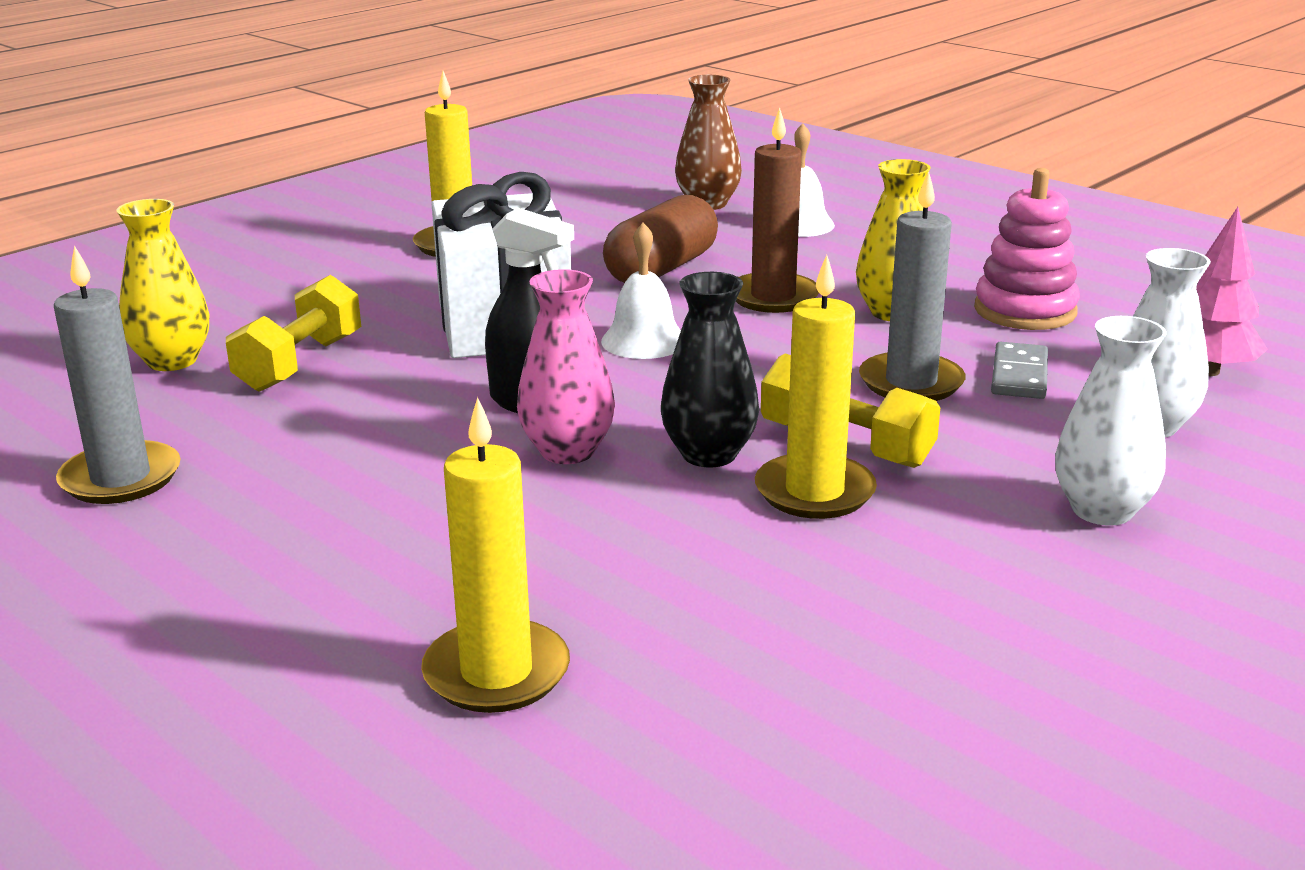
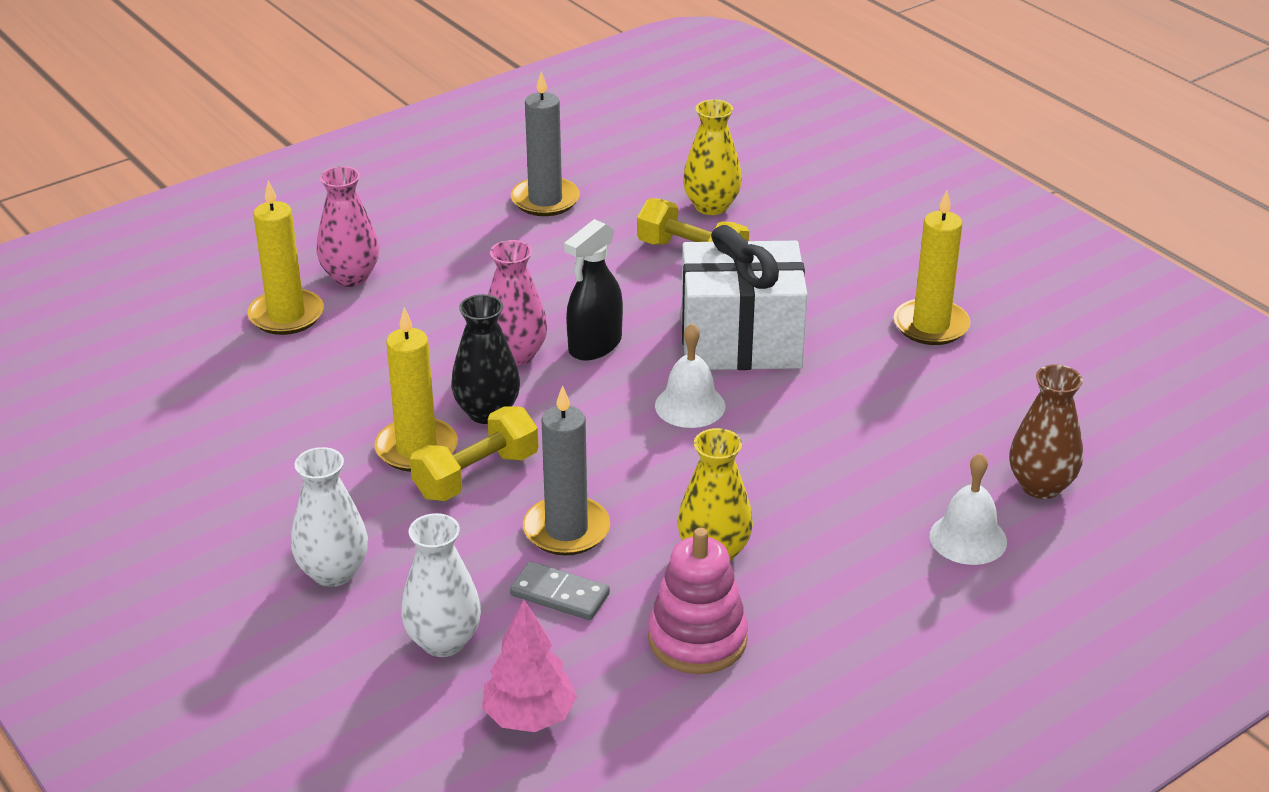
camera: 100 degrees right, 10 degrees up
brown capsule [603,195,718,283] -> none
brown candle [736,108,819,313] -> none
none -> pink vase [316,166,379,287]

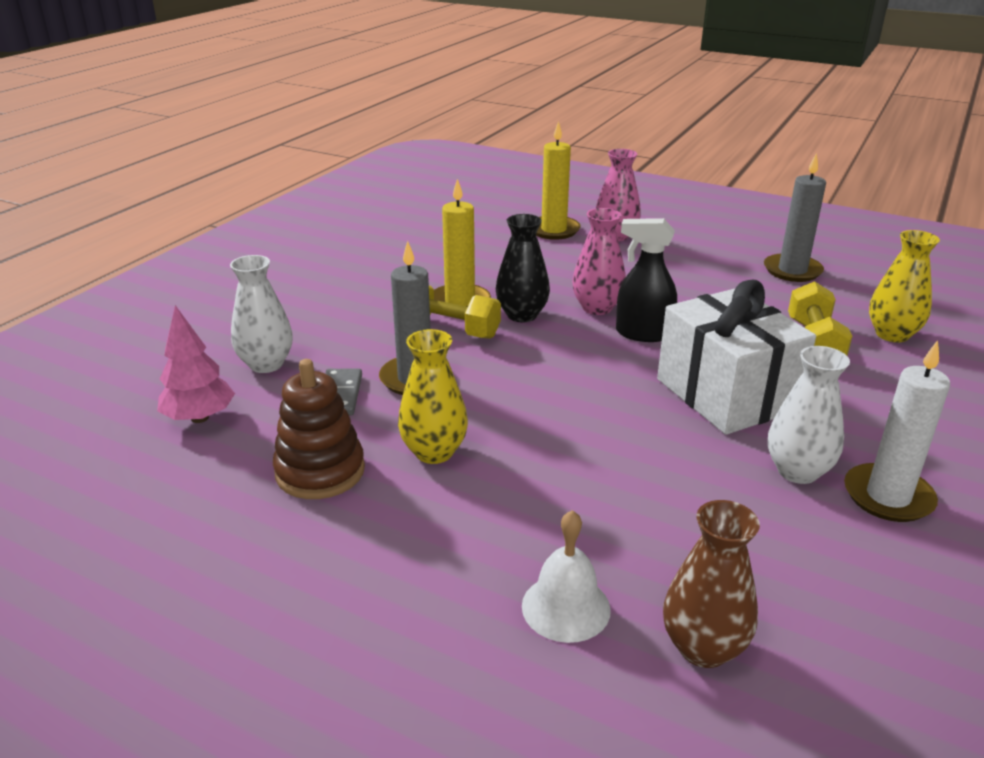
camera: 65 degrees right, 5 degrees down
white vase [291,447,368,587] -> white vase moved to [768,346,850,484]
pink stacking toy [648,528,748,674] -> brown stacking toy [273,359,365,499]
white bell [655,323,726,428] -> none
yellow candle [894,190,970,345] -> white candle [844,340,950,522]

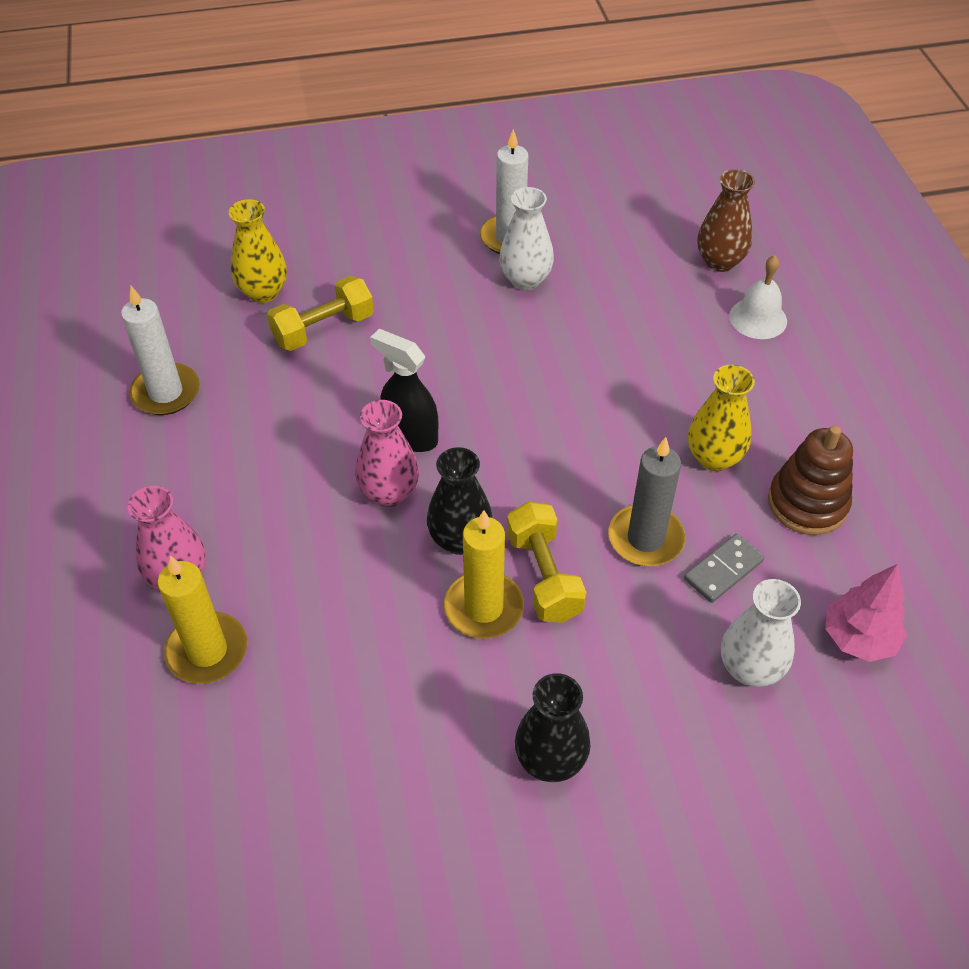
camera: 130 degrees left, 20 degrees up
black spray bottle [616,218,677,342] -> black spray bottle turned 150 degrees clockwise [370,329,438,452]
white gift [657,280,816,435] -> none
grey candle [764,153,826,282] -> white candle [121,286,200,415]
none -> black vase [515,673,590,782]

